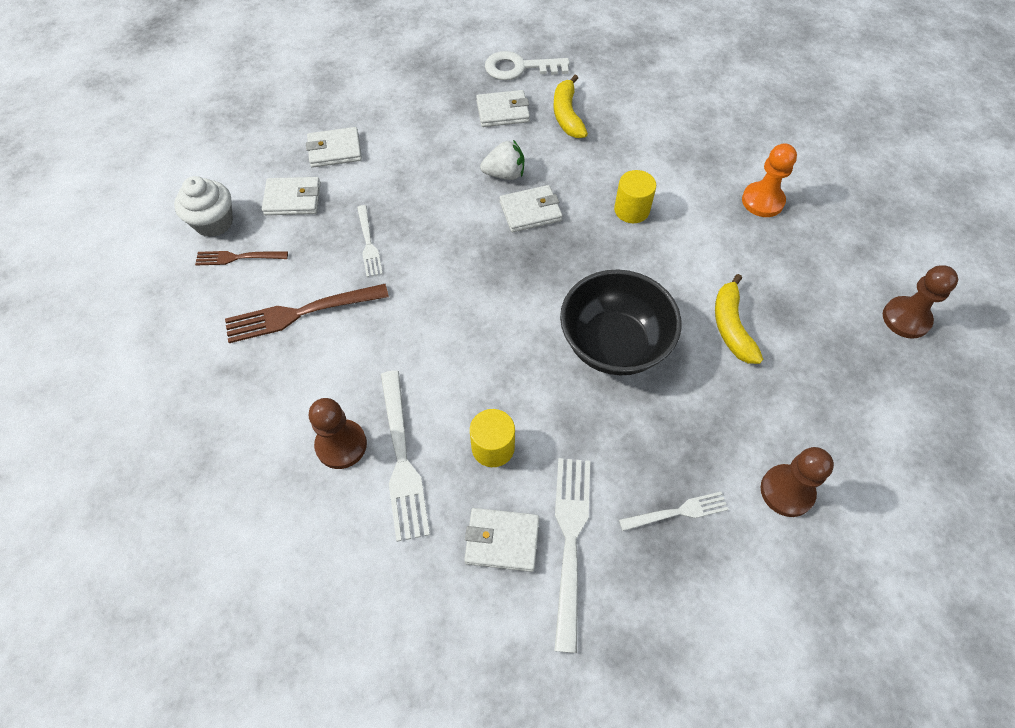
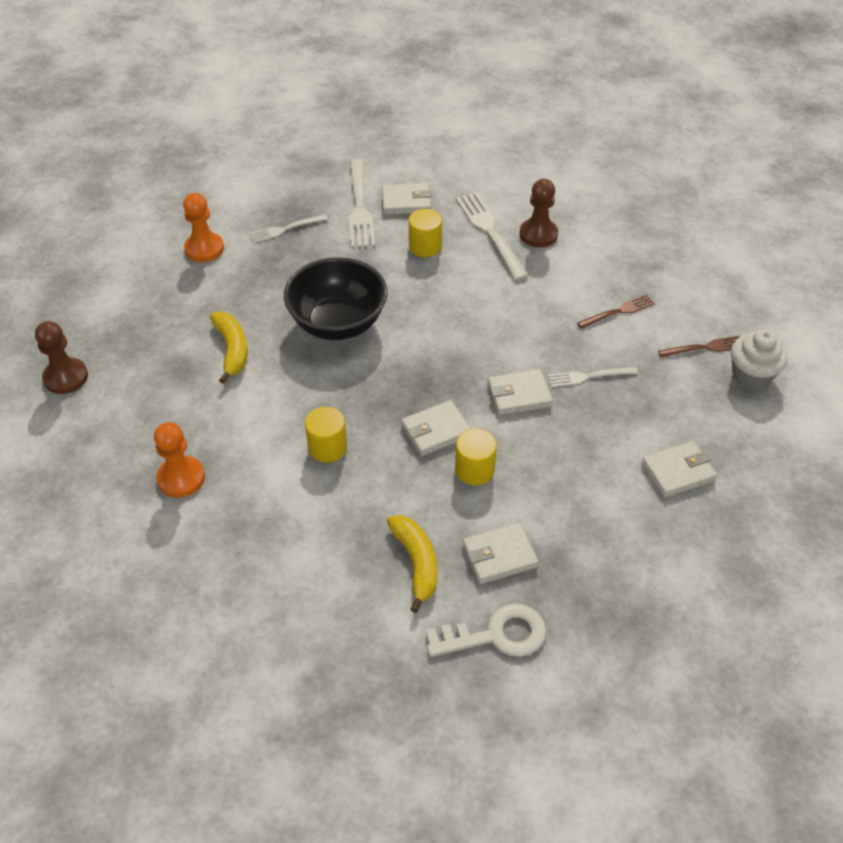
camera: 170 degrees right, 10 degrees down
brown fork [225,284,389,343] -> brown fork [577,294,655,329], size x0.59
white wallet [262,177,321,215] -> white wallet moved to [488,369,553,415]
white fork [357,205,383,277] -> white fork turned 75 degrees counterclockwise [547,367,638,387]
white strawberry [480,140,524,180] -> yellow cylinder [455,429,497,485]
brown pawn [761,447,834,517] -> orange pawn [183,193,224,262]

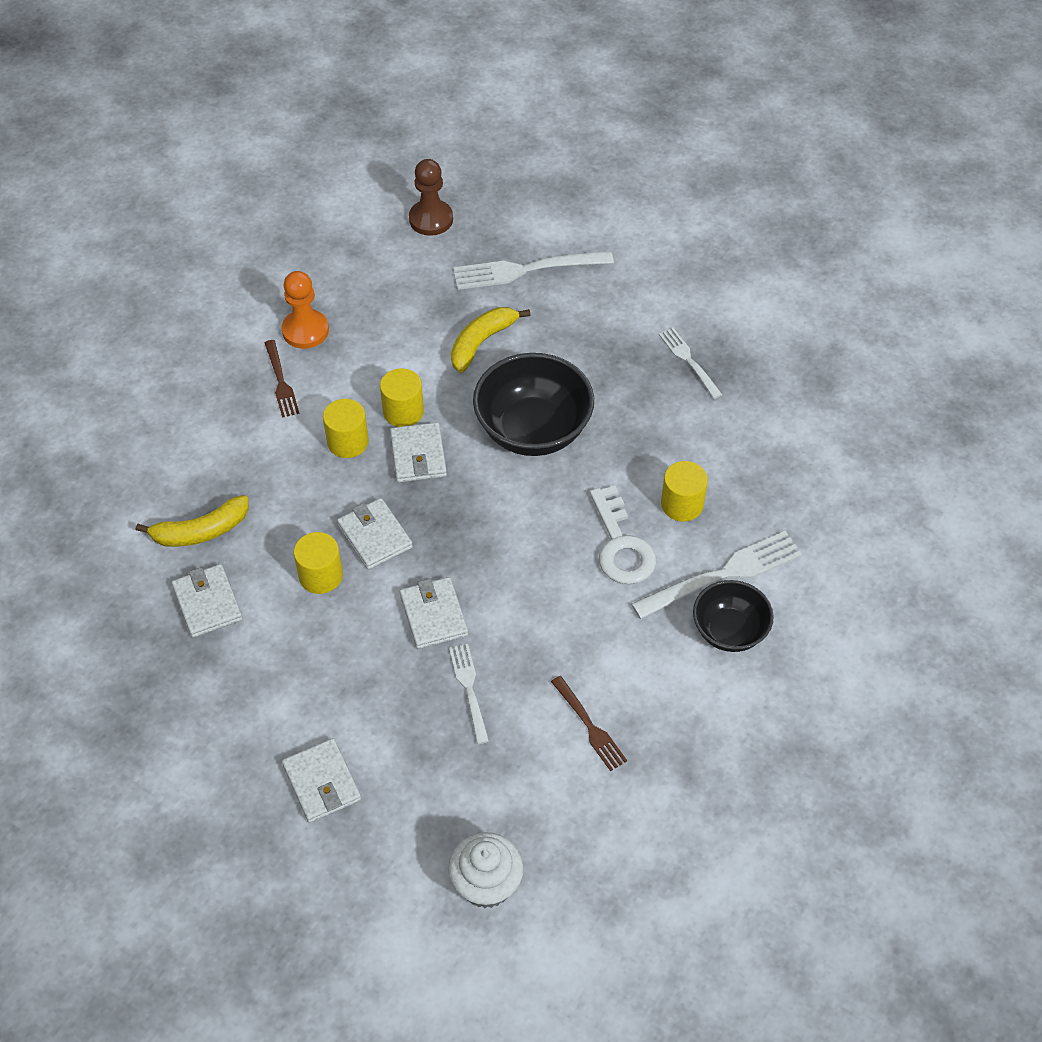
camera: 85 degrees right, 5 degrees up
orange pawn [183,193,224,262] -> none
yellow banana [210,312,248,384] -> yellow banana turned 150 degrees clockwise [451,307,530,373]
white fork [349,159,375,248] -> white fork moved to [453,251,614,290]
white wallet [382,183,432,215] -> white wallet moved to [390,422,447,482]
white key [426,603,546,657] -> white key moved to [590,486,656,584]
brown pawn [519,179,558,248] -> black bowl [693,580,774,652]
brown fork [658,336,740,358] -> brown fork moved to [265,340,300,418]
none -> yellow cylinder [380,368,424,427]

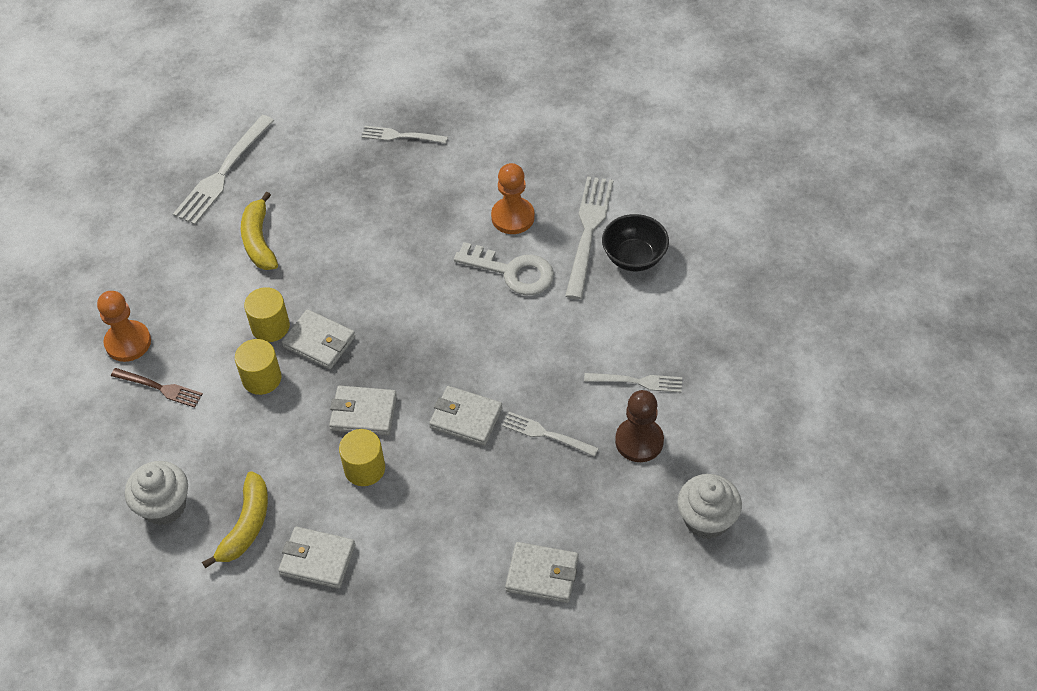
camera: 50 degrees left, 0 degrees up
brown pawn [409,159,453,236] -> brown pawn moved to [615,390,664,462]
black bowl [473,353,594,456] -> none
brown fork [551,676,627,771] -> white fork [584,373,682,393]
yellow cylinder [661,461,708,522] -> orange pawn [491,163,535,234]
none -> white cupcake [125,461,188,525]

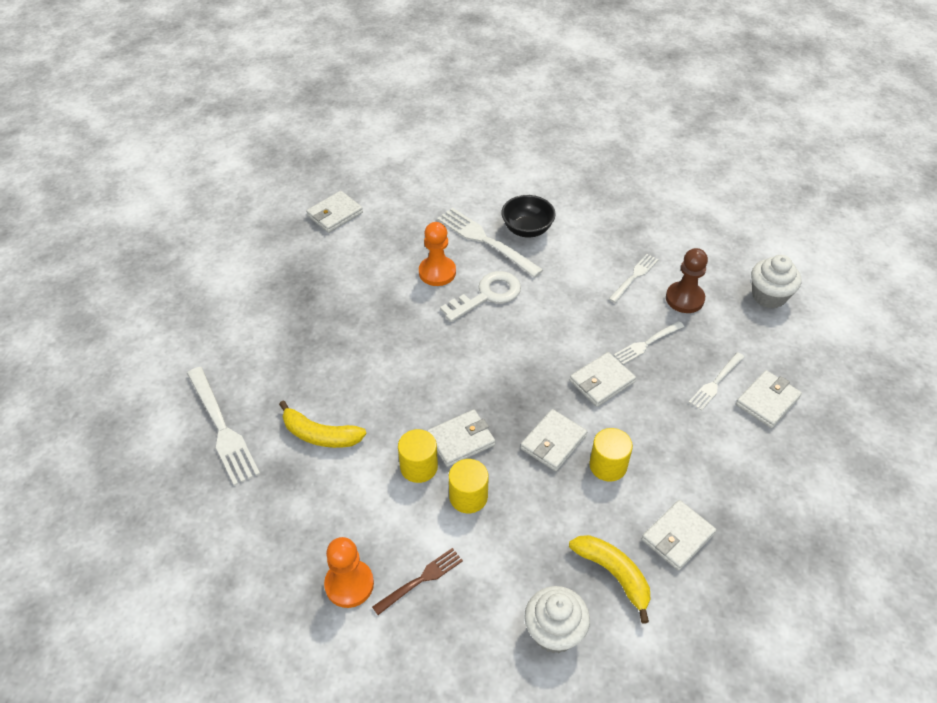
camera: 60 degrees left, 5 degrees down
white fork [361,126,448,144] -> white fork moved to [689,352,744,411]
none -> white wallet [306,191,363,233]

